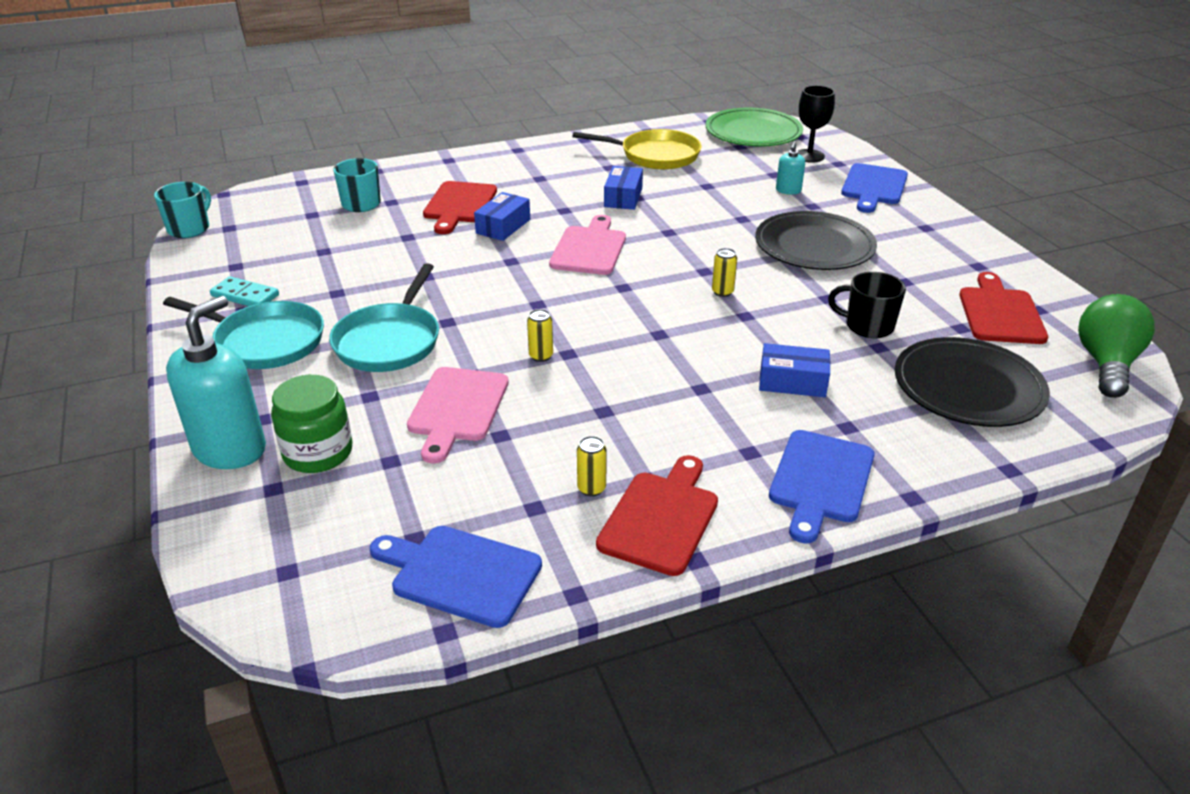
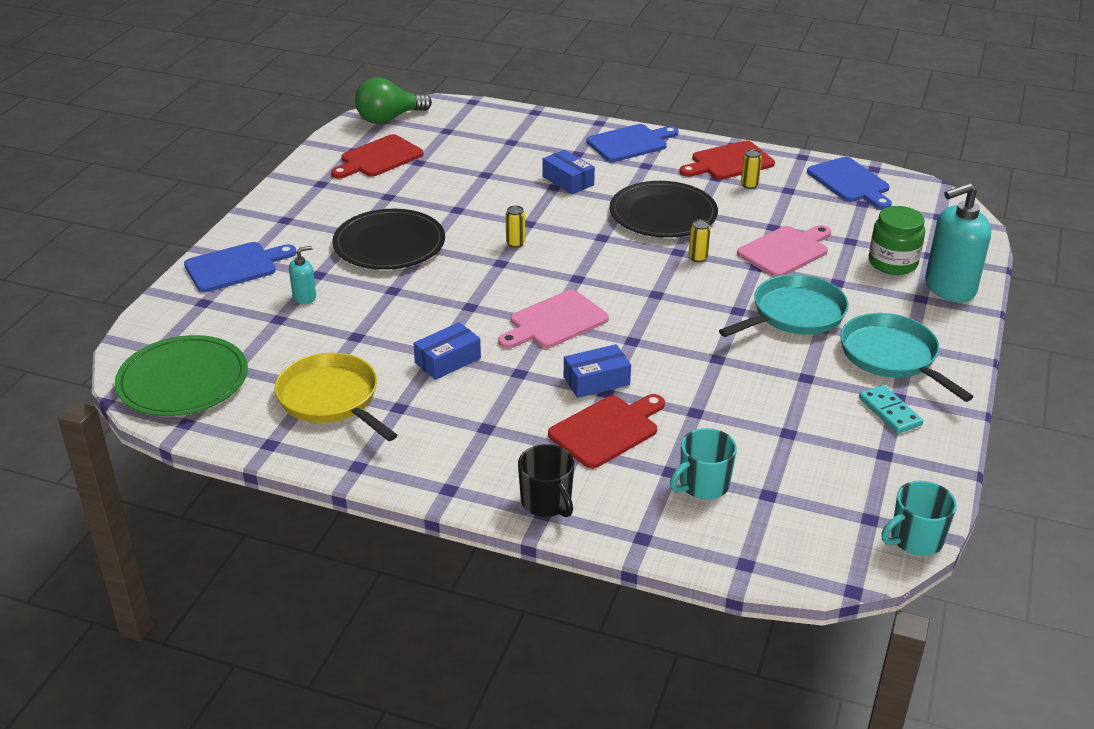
camera: 140 degrees left, 0 degrees up
black goblet [798,85,835,163] -> none
black mug [828,272,906,338] -> black mug moved to [518,444,574,517]
black plate [895,337,1050,427] -> black plate moved to [610,181,718,238]

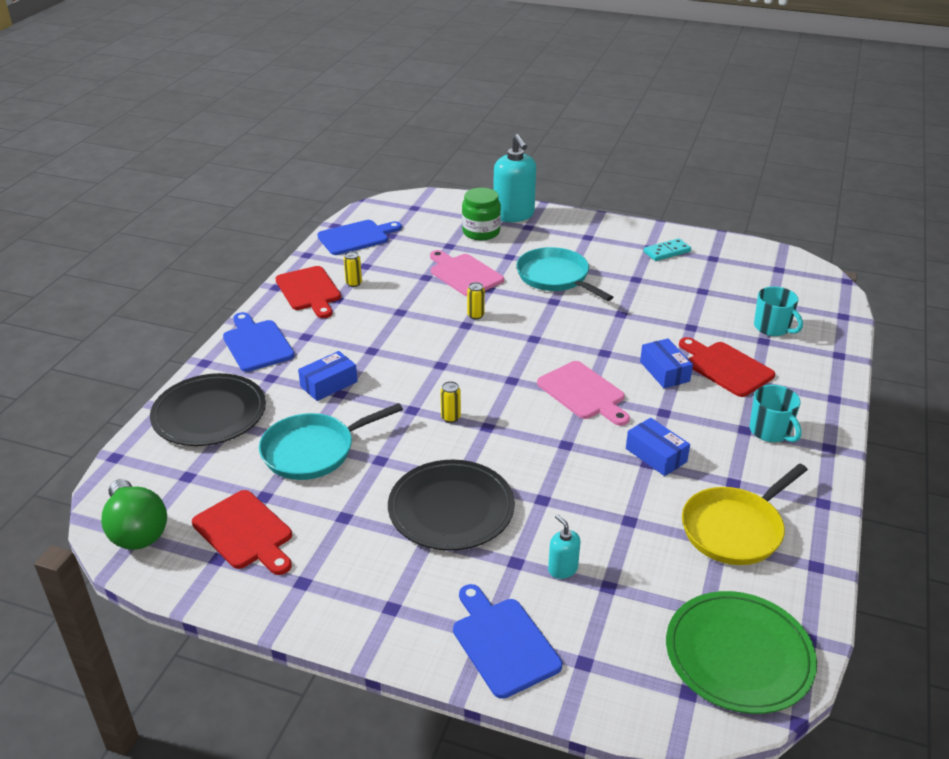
camera: 90 degrees left, 0 degrees up
black mug [518,444,574,517] -> none
black plate [610,181,718,238] -> black plate moved to [150,373,266,446]
turquoise pan [840,313,974,402] -> turquoise pan moved to [259,403,403,480]
turquoise mug [881,481,957,556] -> turquoise mug moved to [749,385,802,442]

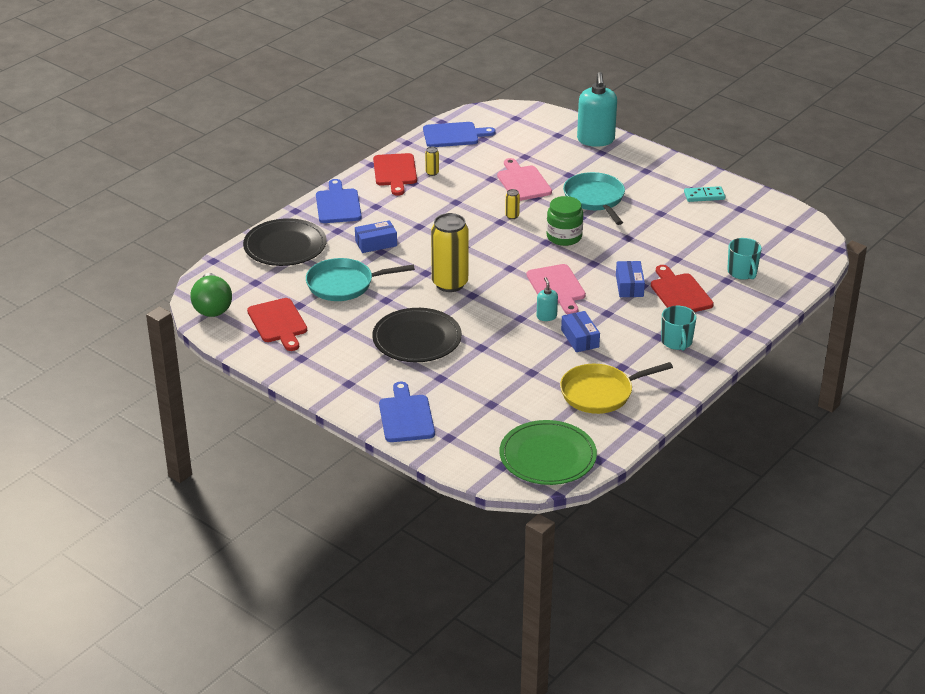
camera: 20 degrees right, 0 degrees up
yellow can [440,381,461,423] -> yellow can [431,213,468,292], size x2.47
green jar [462,188,501,240] -> green jar moved to [547,196,583,246]
turquoise soap dispenser [548,514,580,579] -> turquoise soap dispenser moved to [537,277,558,321]

